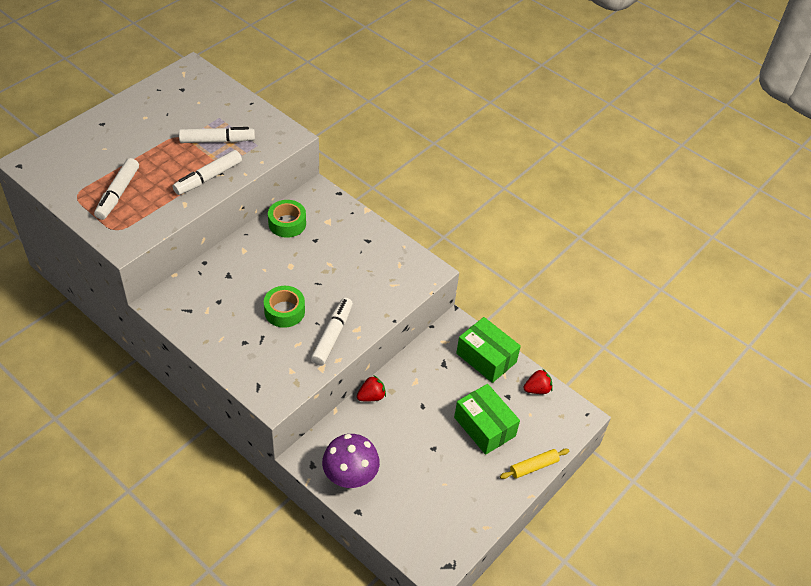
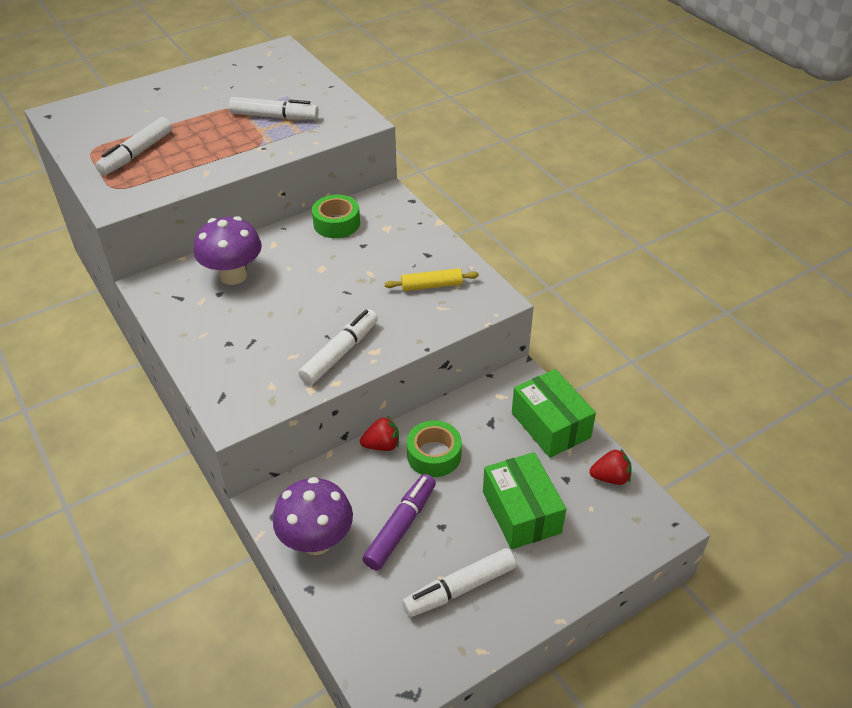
camera: 20 degrees right, 5 degrees down
white marker [173,150,242,195] -> white marker moved to [402,548,516,617]
green tape [264,286,305,328] -> green tape moved to [407,420,462,477]
yellow rolling pin [500,449,569,479] -> yellow rolling pin moved to [385,268,479,291]
none -> purple mushroom [194,216,262,285]
none -> purple marker [362,474,436,571]

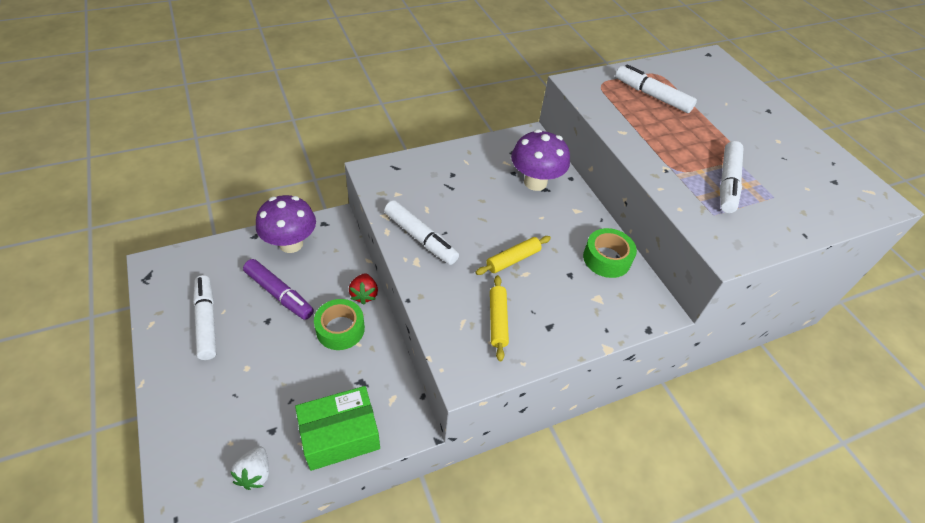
camera: 95 degrees right, 5 degrees up
green box [483,452,566,549] -> none
red strawberry [590,449,632,485] -> white strawberry [230,446,269,490]
none -> yellow rolling pin [475,236,551,275]

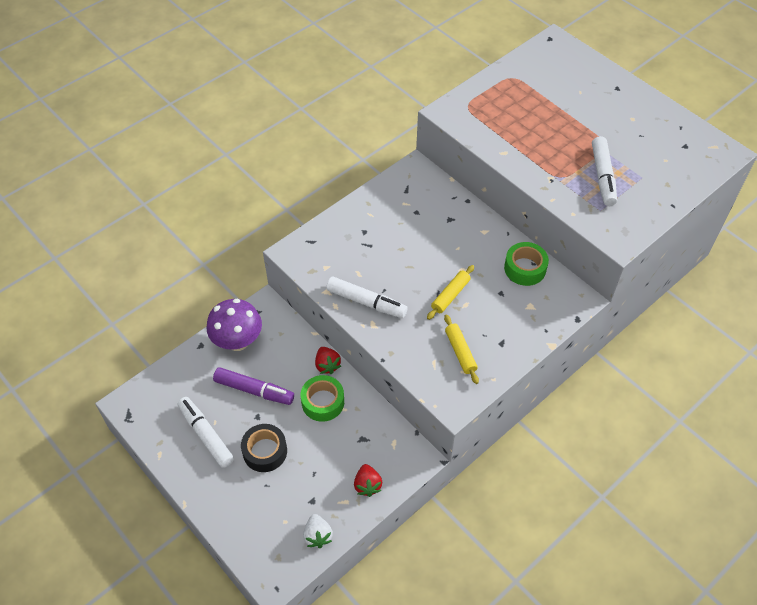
camera: 15 degrees left, 5 degrees up
green box [295,386,380,471] -> red strawberry [354,464,382,497]
purple mushroom [511,129,570,191] -> none
white marker [615,64,697,113] -> none
none -> black tape [241,424,287,472]

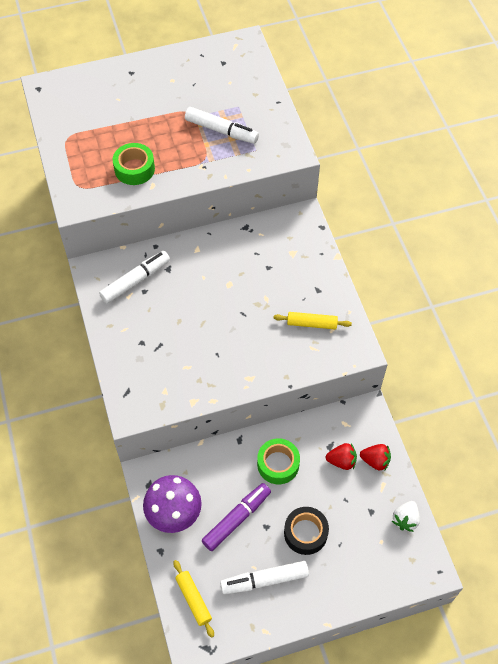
camera: 65 degrees left, 5 degrees up
white strawberry [303,514,333,548] -> white strawberry turned 105 degrees clockwise [392,501,420,532]
red strawberry [315,347,341,374] -> red strawberry moved to [326,443,357,470]
white marker [326,276,408,318] -> white marker moved to [99,251,170,304]
yellow rolling pin [427,265,474,320] -> yellow rolling pin moved to [173,560,214,638]
green tape [504,242,549,286] -> green tape moved to [113,143,155,185]

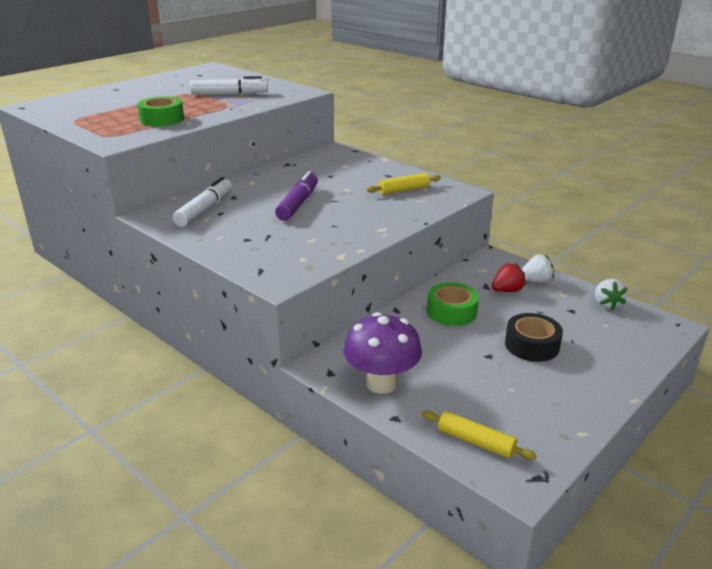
camera: 30 degrees left, 30 degrees down
purple marker [201,483,271,551] -> purple marker moved to [275,171,318,221]
white marker [220,561,309,594] -> none
red strawberry [360,444,391,471] -> white strawberry [521,254,554,283]

